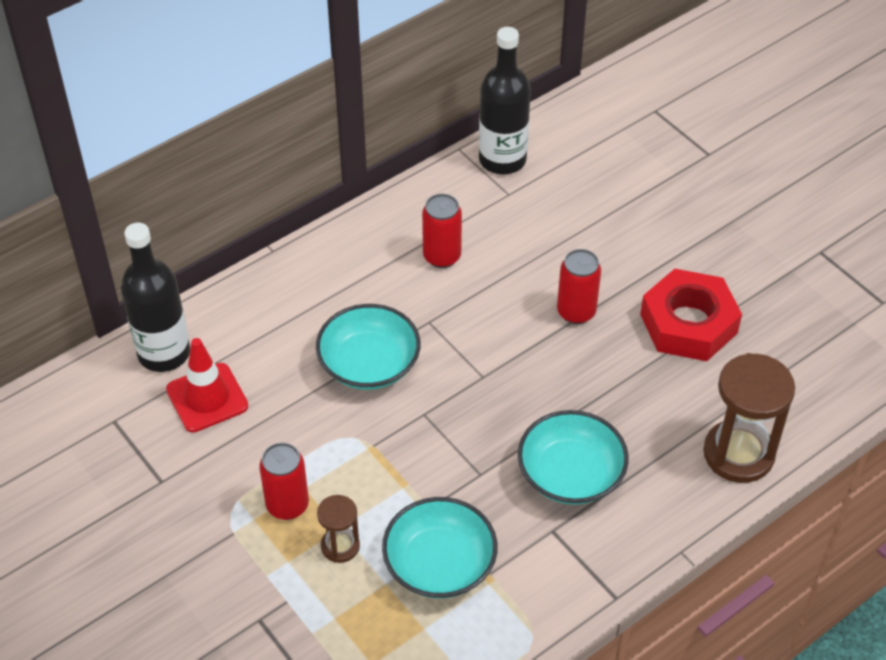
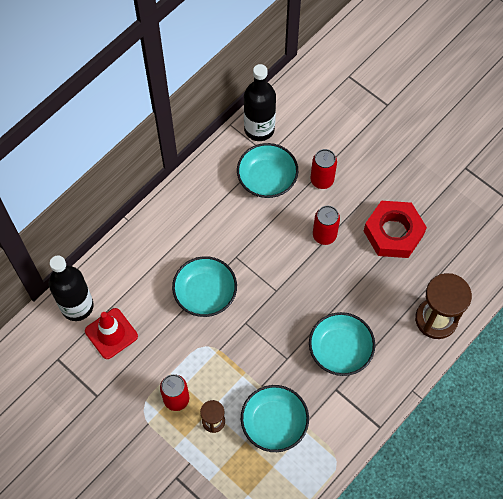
camera: 10 degrees left, 15 degrees up
red can [422,194,462,268] -> red can moved to [311,149,337,189]
none -> turquoise bowl [237,143,298,198]

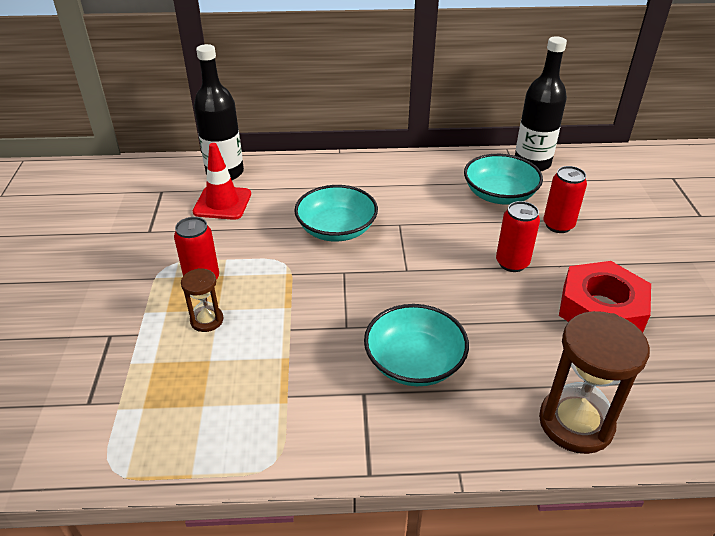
camera: 45 degrees right, 25 degrees down
turquoise bowl [241,385,309,452] -> none

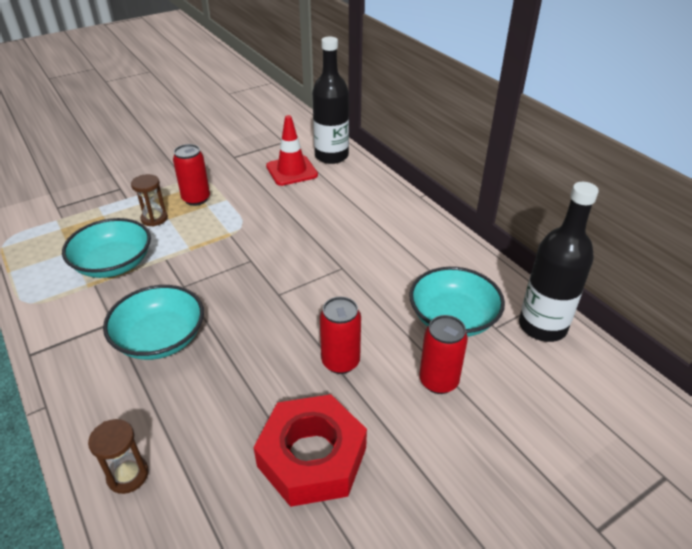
camera: 60 degrees right, 0 degrees up
turquoise bowl [294,185,378,242] -> turquoise bowl moved to [62,218,151,278]
brown hourglass [539,311,650,454] -> brown hourglass [88,419,149,494], size x0.52

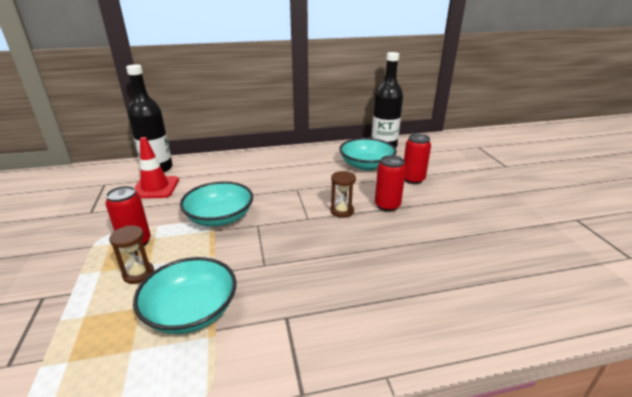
camera: 70 degrees left, 10 degrees down
brown hourglass [88,419,149,494] -> brown hourglass moved to [330,171,356,218]
turquoise bowl [103,285,204,360] -> turquoise bowl moved to [180,181,253,226]
red nut [253,394,367,507] -> none

